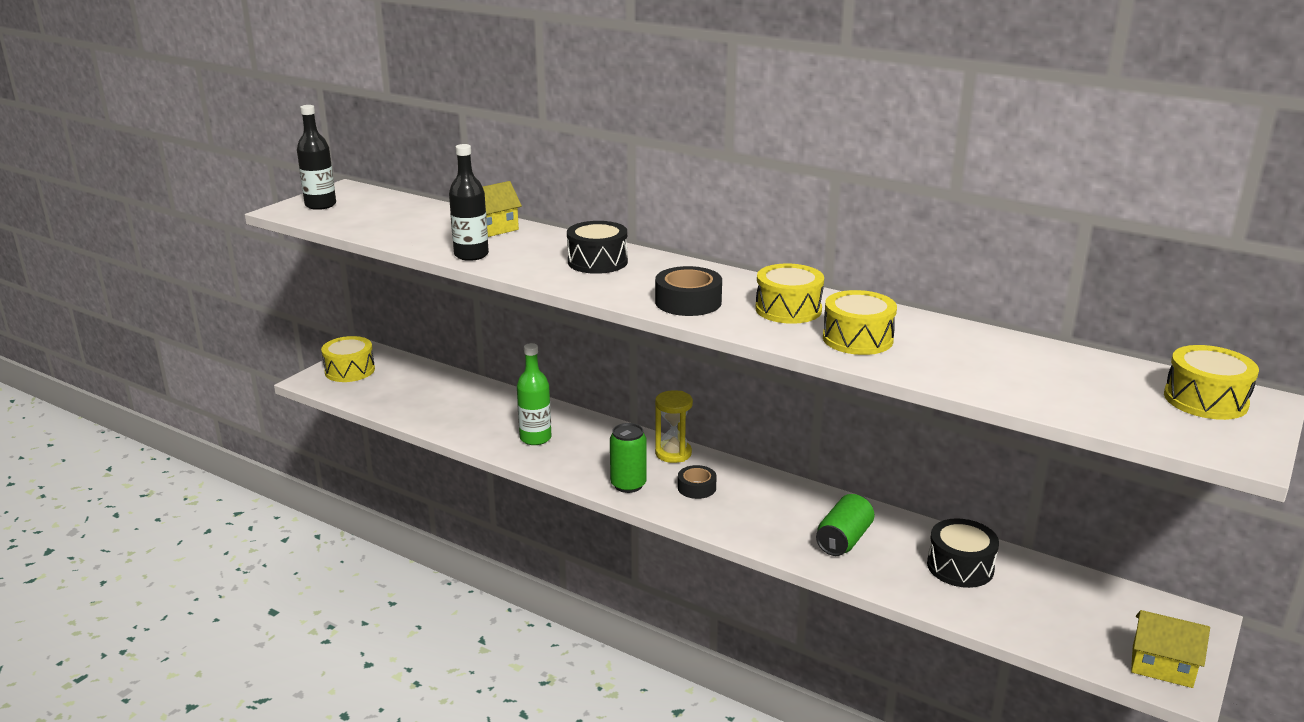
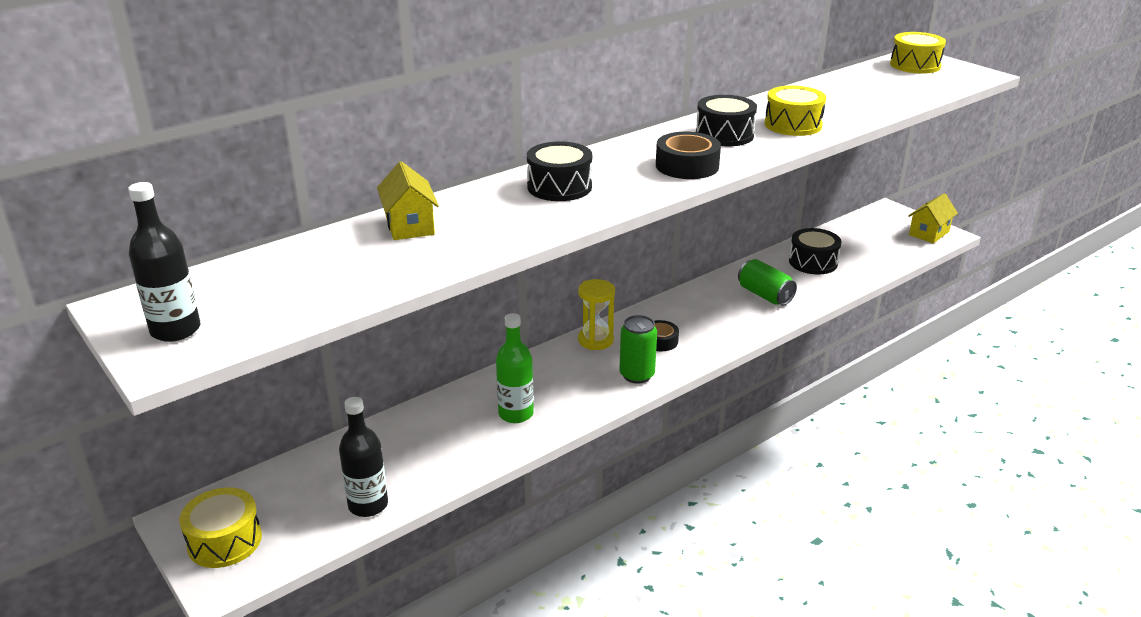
camera: 70 degrees left, 5 degrees up
black bottle [449,144,489,261] -> black bottle moved to [339,397,388,517]
yellow drum [755,263,824,324] -> black drum [696,95,757,146]

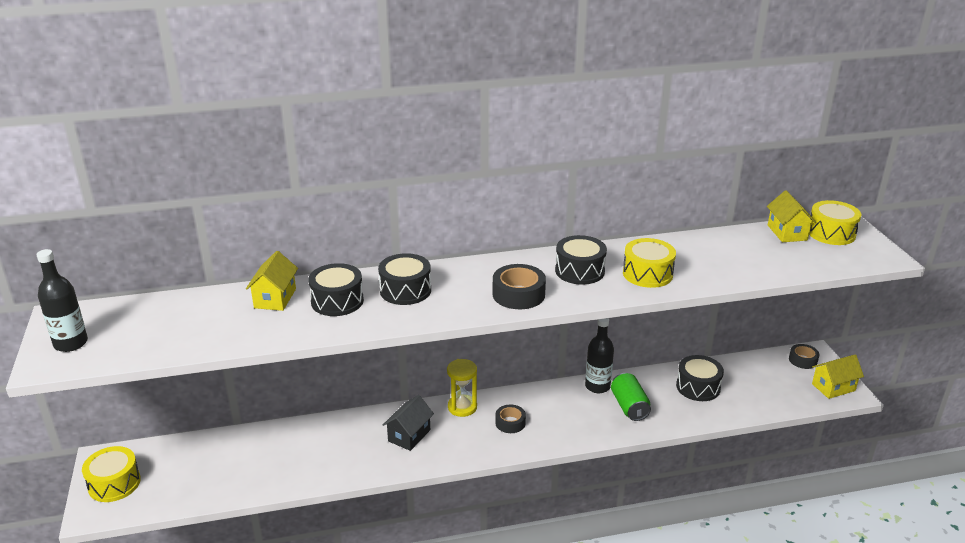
camera: 25 degrees right, 0 degrees up
black bottle [339,397,388,517] -> black bottle moved to [585,318,614,393]
green bottle [496,313,534,423] -> none
green can [619,315,657,384] -> none
none -> black drum [308,263,364,316]
none -> black house [383,395,434,451]
none -> yellow house [767,190,816,242]
none -> black tape [789,344,819,369]

